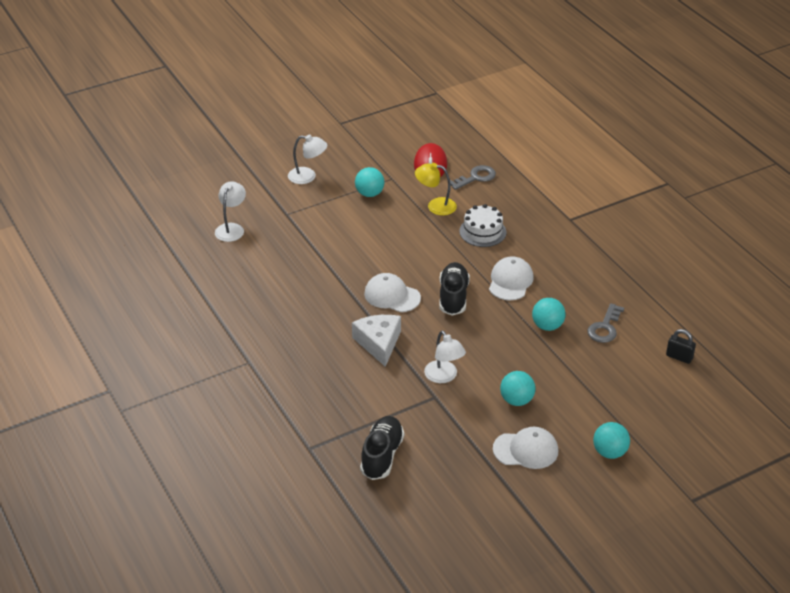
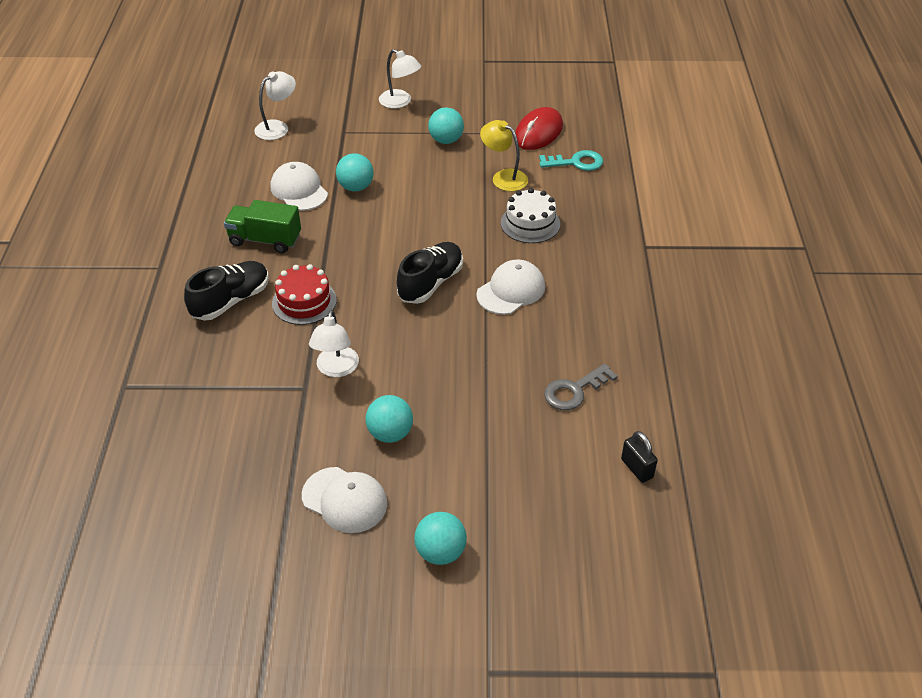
camera: 30 degrees right, 5 degrees up
white cheese [352,315,401,367] -> red cake [272,264,337,325]
black shoe [360,416,404,480] -> black shoe moved to [184,261,269,321]
white cap [364,273,421,312] -> white cap moved to [270,162,328,211]
grey key [450,165,496,190] -> turquoise key [539,150,603,171]
turquoise ball [532,298,566,331] -> turquoise ball moved to [336,153,374,192]
none -> green truck [224,200,301,253]

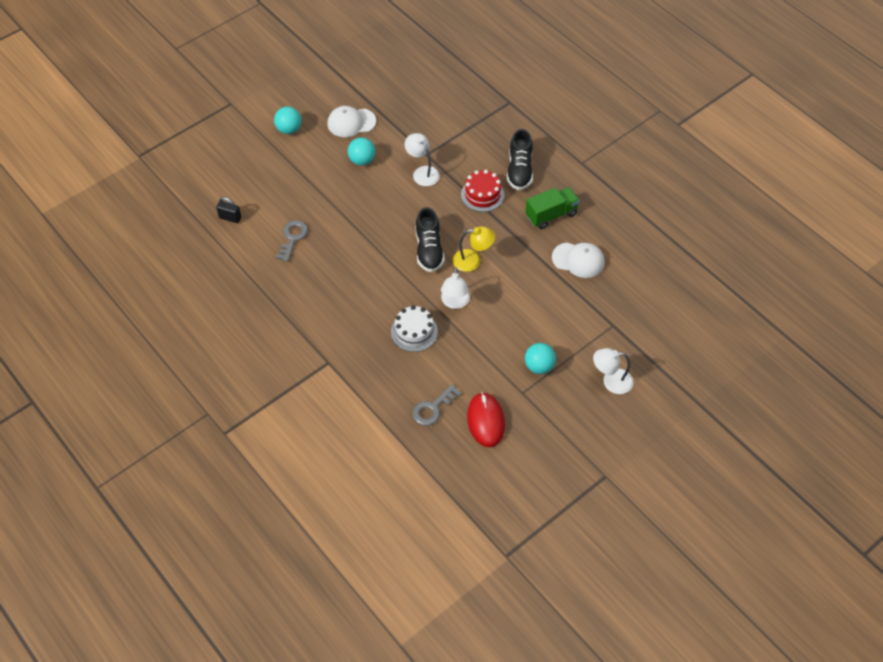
camera: 140 degrees right, 10 degrees up
white lamp [254,71,296,140] -> white lamp moved to [441,268,470,309]
turquoise ball [336,153,374,192] -> none
white cap [476,259,545,315] -> none
yellow lamp [480,120,528,191] -> yellow lamp moved to [453,226,495,272]
turquoise key [539,150,603,171] -> grey key [412,384,462,426]

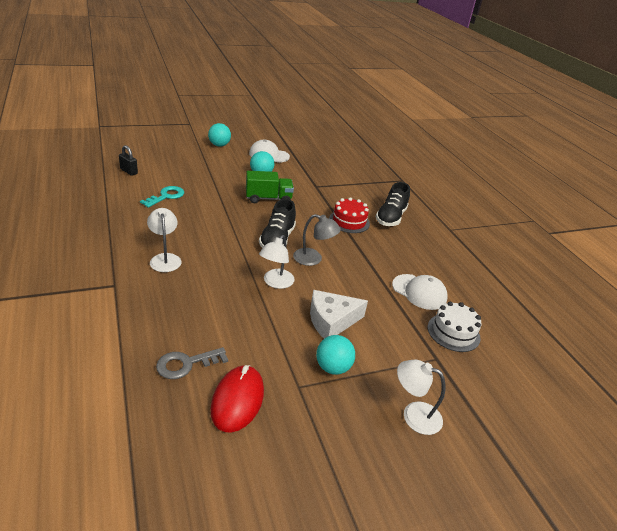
camera: 15 degrees right, 20 degrees down
grey key [276,220,308,261] -> turquoise key [140,186,184,208]
white cake [391,305,438,352] -> white cake moved to [428,302,482,352]
white lamp [405,133,440,186] -> white lamp moved to [147,208,182,272]
yellow lamp [453,226,495,272] -> grey lamp [293,214,341,266]
green truck [525,187,580,229] -> green truck moved to [246,171,294,203]
none -> white cheese [310,290,368,339]

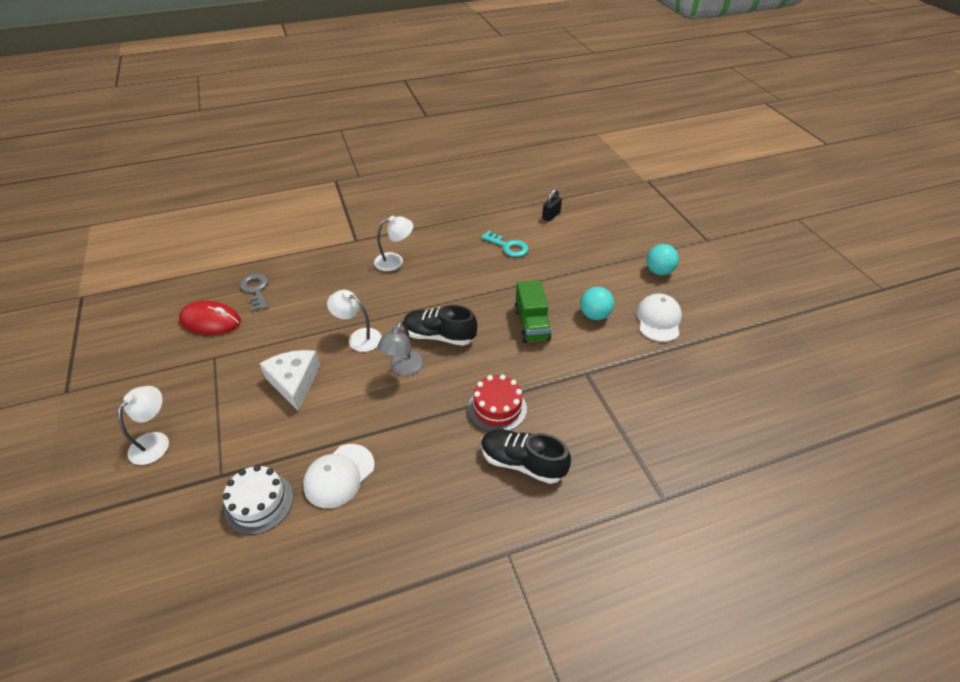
camera: 95 degrees right, 10 degrees up
turquoise ball [316,335,355,375] -> none

